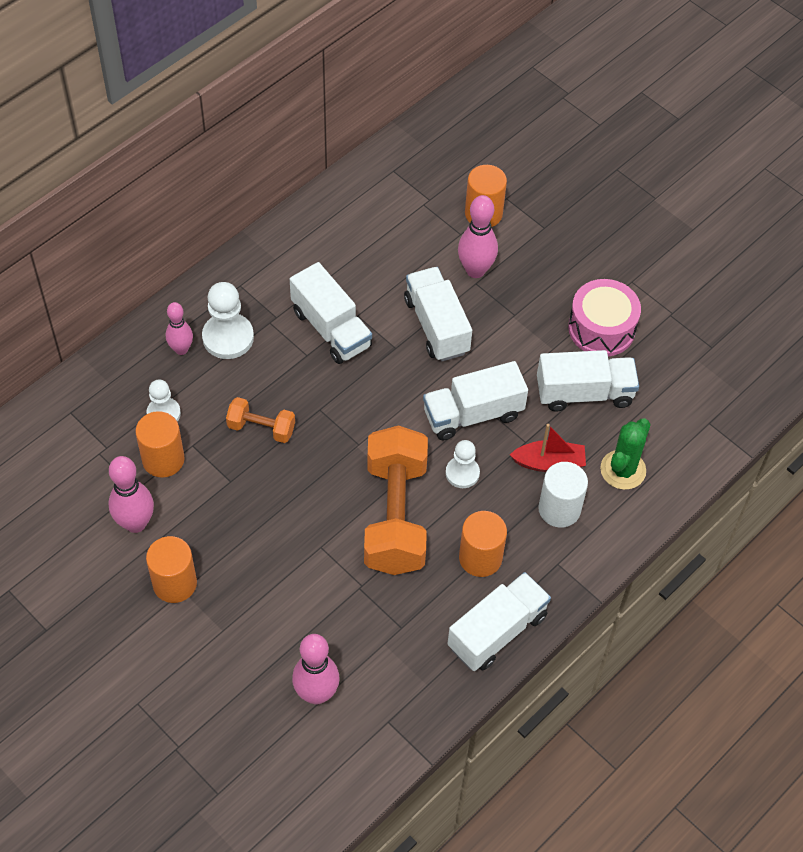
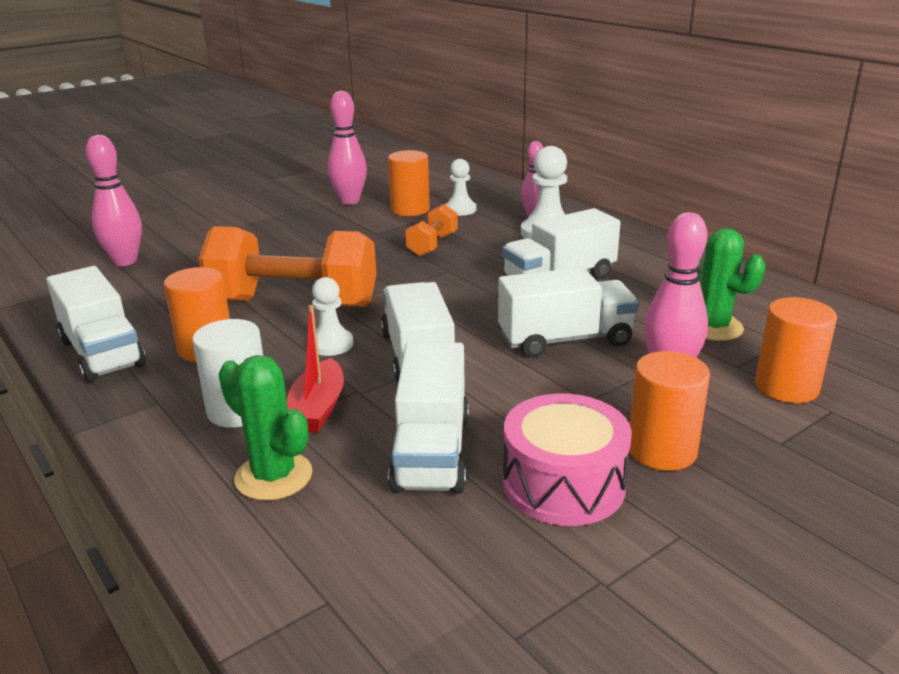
camera: 100 degrees right, 30 degrees down
orange cylinder [146,536,197,603] -> orange cylinder moved to [629,351,710,471]
none -> green cactus [697,228,765,341]

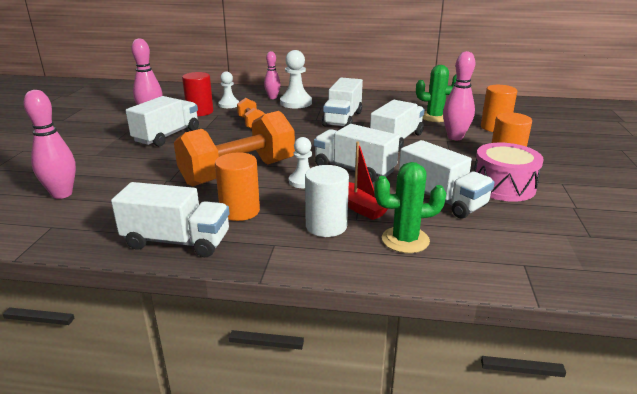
camera: 45 degrees left, 0 degrees up
orange cylinder [388,150,430,216] -> red cylinder [182,72,213,116]
none -> white truck [126,96,199,147]

